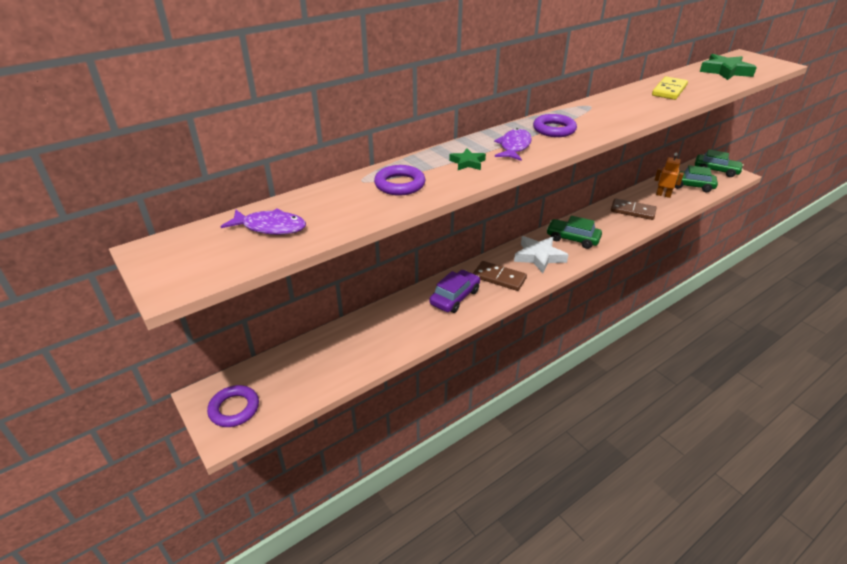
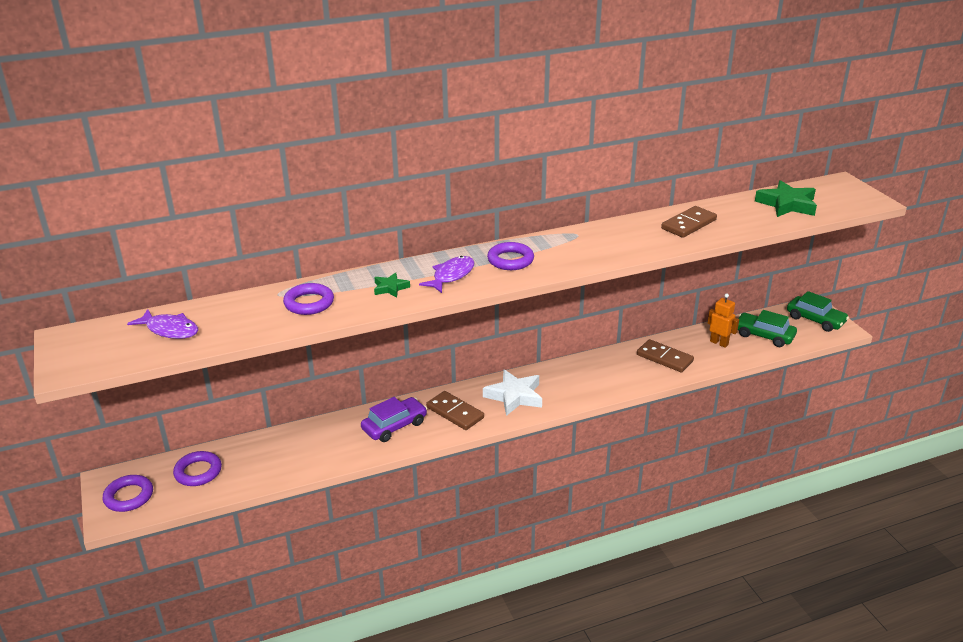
camera: 15 degrees right, 5 degrees down
green car [546,216,602,249] -> none
yellow domino [652,77,688,100] -> brown domino [661,206,717,238]
none -> purple ring [173,451,222,486]

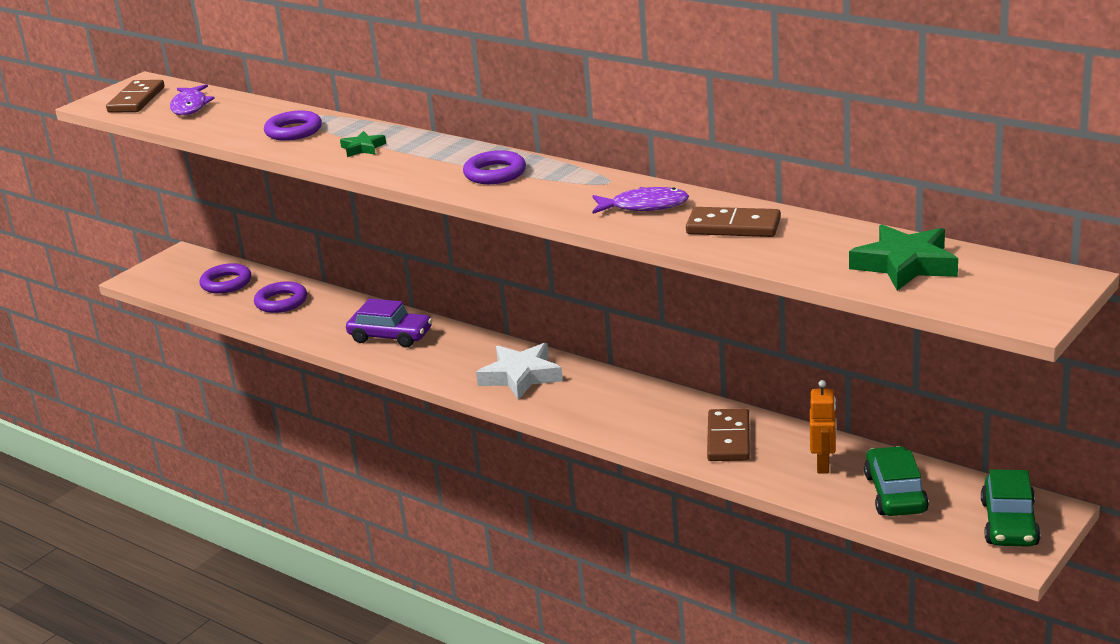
camera: 60 degrees right, 5 degrees down
purple ring [103,475,153,512] -> purple ring moved to [254,281,307,313]
purple fish [419,256,475,293] -> purple fish moved to [593,187,689,214]
brown domino [426,391,484,430] -> brown domino moved to [106,80,165,113]

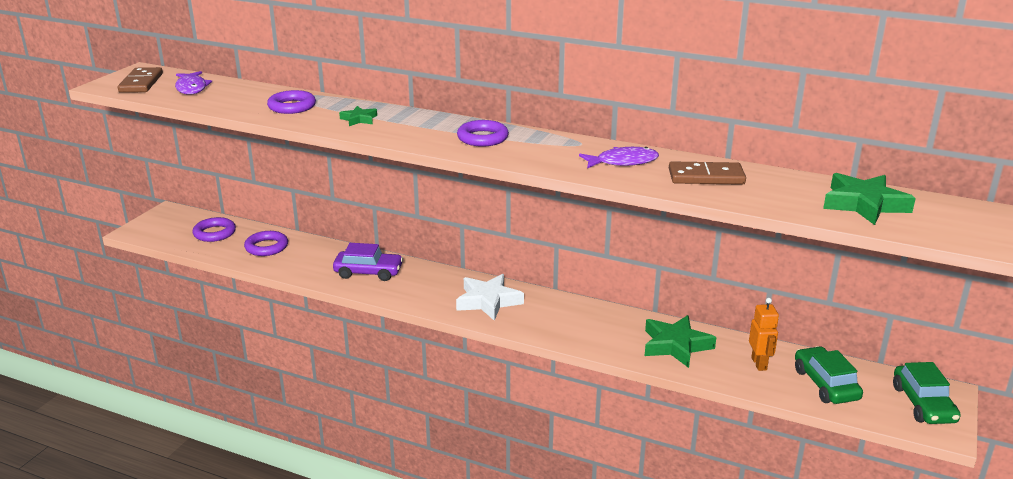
camera: 15 degrees left, 0 degrees up
brown domino [707,408,750,461] -> green star [645,315,716,368]

